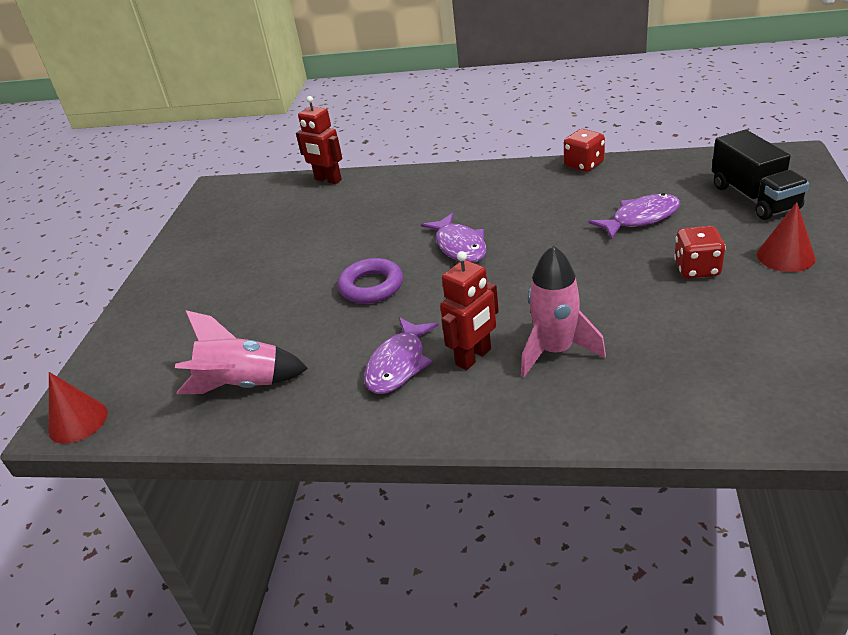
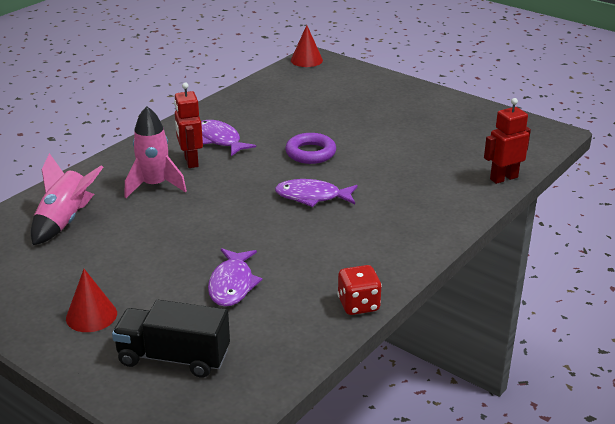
camera: 115 degrees right, 5 degrees down
pink rocket [175,310,308,394] -> pink rocket moved to [31,153,103,245]
red dice [674,226,726,279] -> none

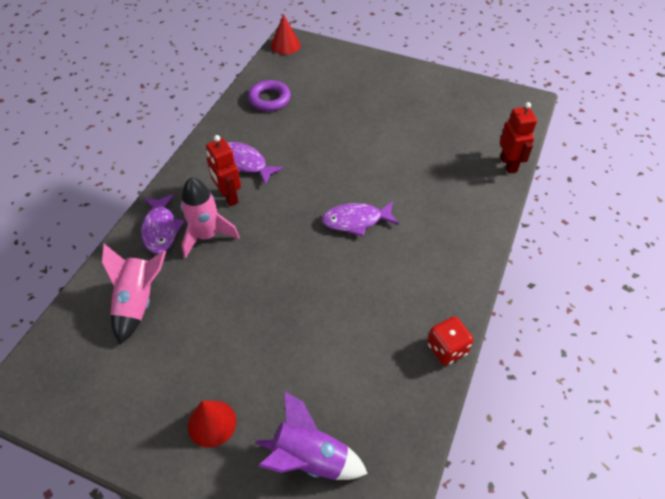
camera: 15 degrees left, 20 degrees up
black truck [112,300,230,378] -> purple rocket [255,391,368,480]
purple fish [208,248,263,307] -> purple fish moved to [141,194,185,254]
purple ring [285,133,336,164] -> purple ring moved to [248,80,291,111]
red robot [484,98,531,184] -> red robot turned 120 degrees clockwise [500,102,537,174]

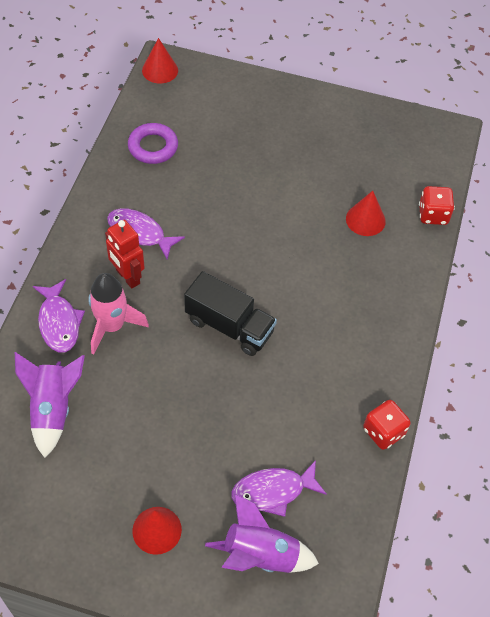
camera: 10 degrees left, 5 degrees up
pink rocket [102,244,166,344] -> purple rocket [15,352,85,458]
purple fish [322,201,399,236] -> purple fish moved to [231,460,327,517]
red robot [500,102,537,174] -> red dice [419,186,455,225]
none -> black truck [184,271,277,356]
none -> red cone [346,191,386,236]

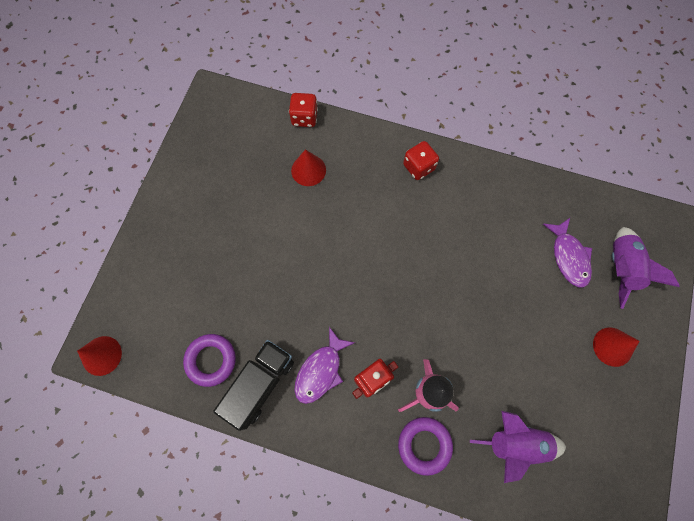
camera: 85 degrees left, 15 degrees up
purple fish [33,279,85,352] -> purple ring [398,417,453,476]
black truck [184,271,277,356] -> black truck moved to [213,340,294,431]
red dice [363,400,411,450] -> red dice moved to [403,141,439,180]

